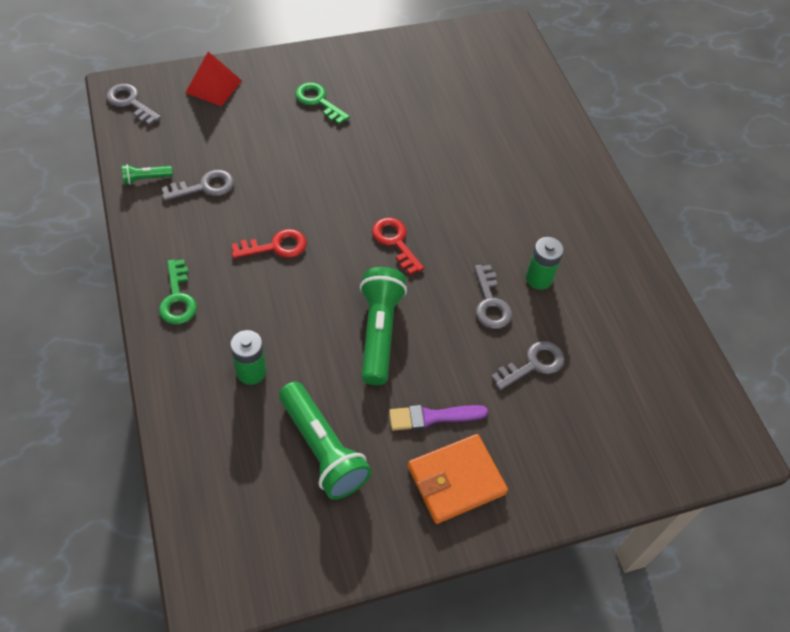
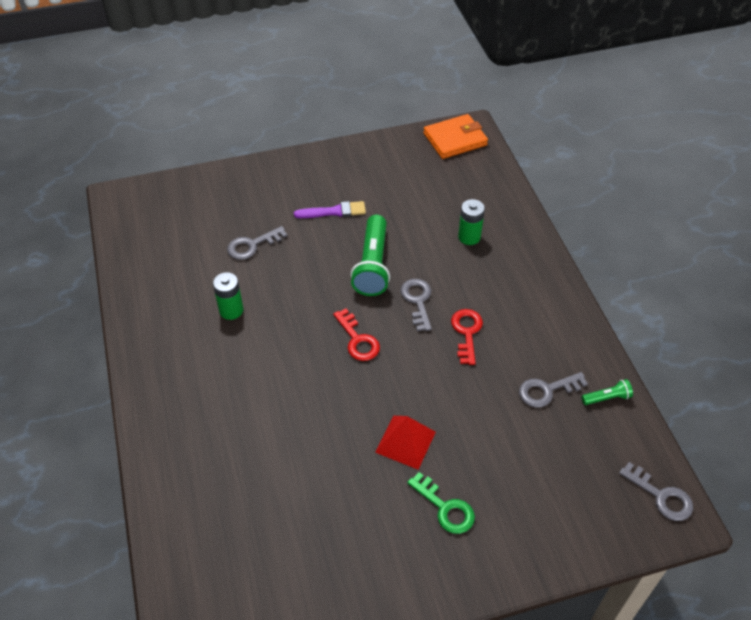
camera: 175 degrees left, 5 degrees down
green key [159,259,197,324] -> none
red pyramid [185,52,242,106] -> red pyramid moved to [375,416,436,470]
red key [232,229,307,258] -> red key turned 105 degrees clockwise [451,309,483,365]
green flashlight [279,382,372,500] -> none
orange wallet [408,434,508,524] -> orange wallet moved to [423,114,488,159]
grey key [474,265,512,329] -> grey key moved to [400,279,432,331]

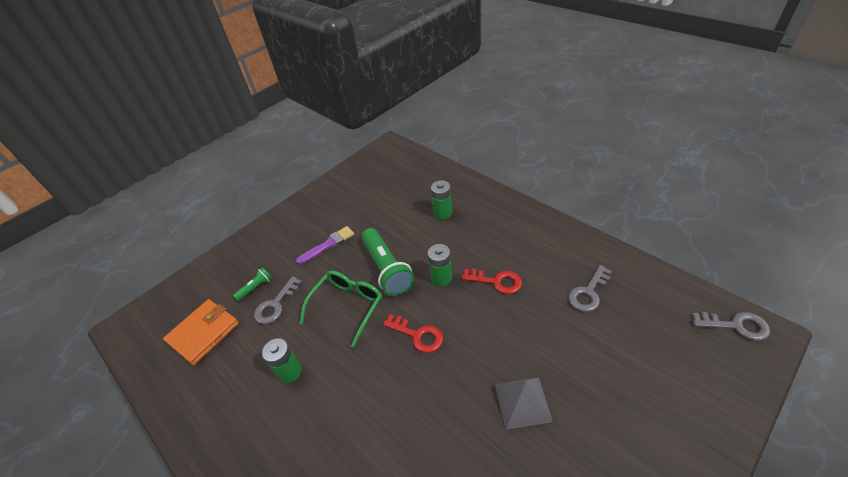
camera: 25 degrees left, 5 degrees down
red pyramid [375,416,436,470] -> grey pyramid [495,378,553,430]
grey key [400,279,432,331] -> green battery [428,244,452,286]
green key [407,472,475,534] -> none
orange wallet [423,114,488,159] -> orange wallet moved to [163,299,239,365]
red key [451,309,483,365] -> red key turned 135 degrees clockwise [461,269,522,294]
green flashlight [582,379,633,405] -> green flashlight moved to [233,267,272,301]
none -> green glasses [300,271,382,348]

